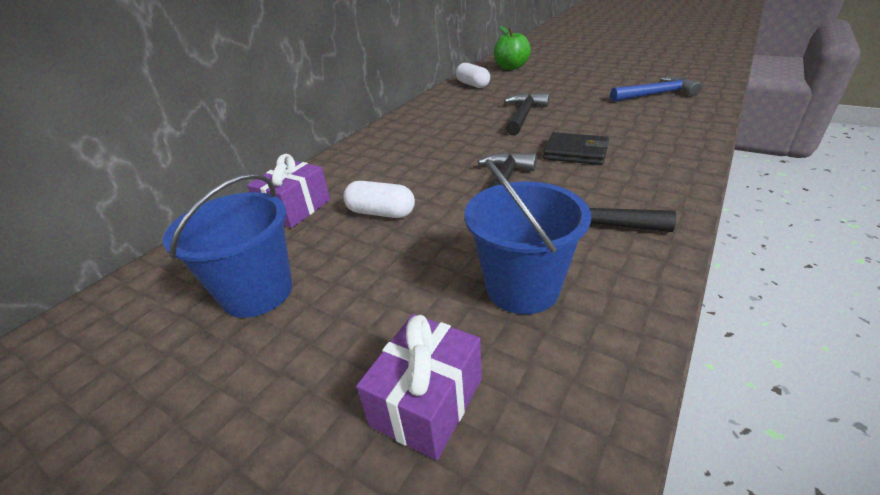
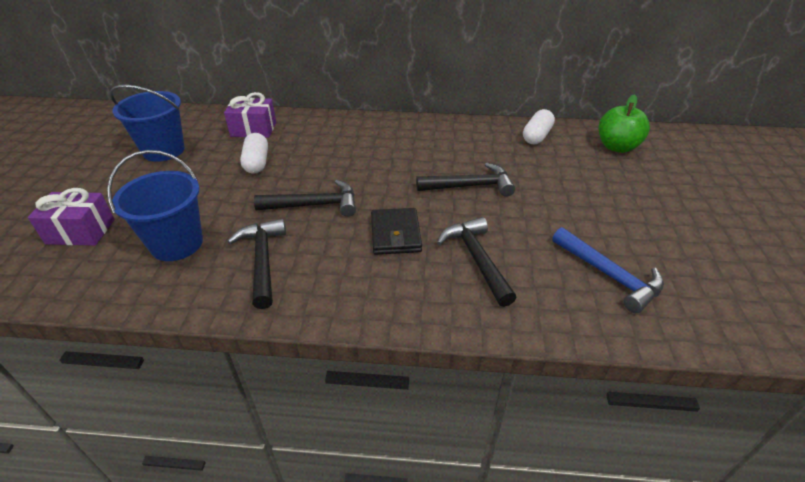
camera: 60 degrees right, 5 degrees up
none -> black hammer [437,217,517,307]

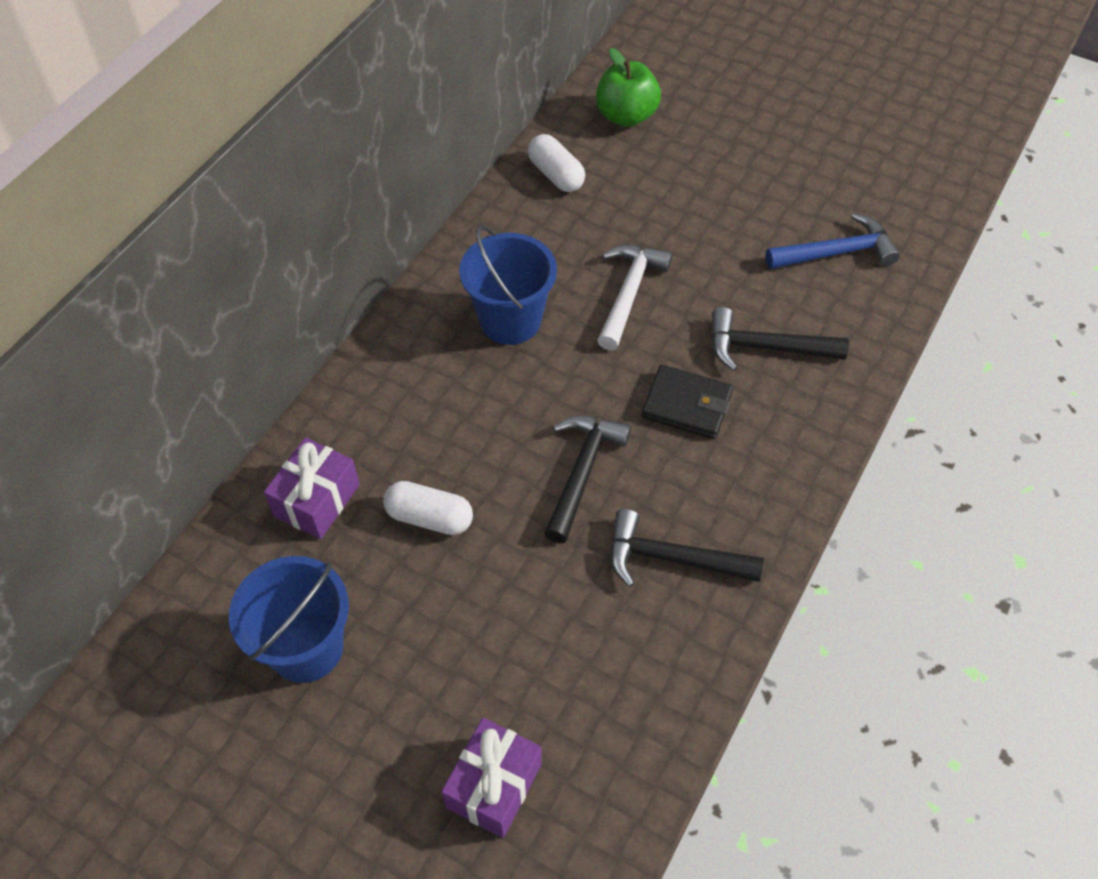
camera: 65 degrees left, 15 degrees up
blue bucket [107,150,203,261] -> blue bucket moved to [459,225,557,345]
black hammer [416,162,515,197] -> white hammer [597,244,673,351]

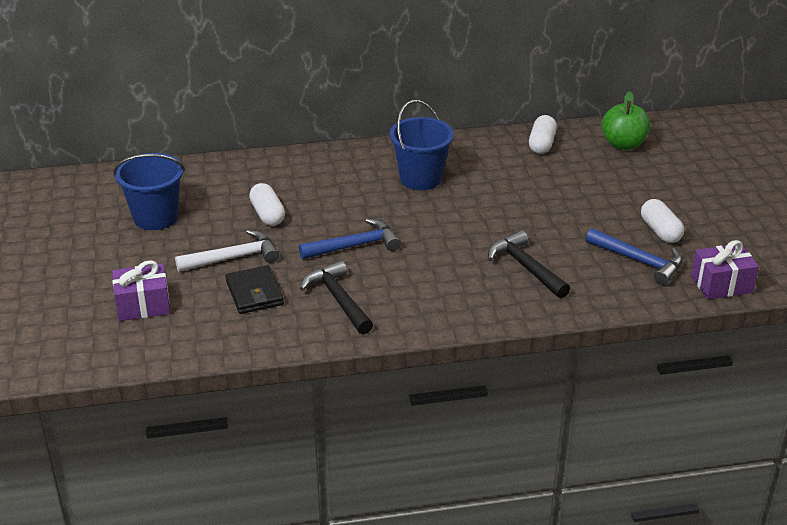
camera: 50 degrees right, 20 degrees down
purple gift [264,438,360,539] -> purple gift moved to [691,240,759,299]
black hammer [544,415,631,543] -> blue hammer [299,218,401,259]
white hammer [597,244,673,351] -> white hammer moved to [175,230,279,272]
black wallet [641,365,733,439] -> black wallet moved to [226,265,284,314]
none -> white capsule [641,199,684,243]

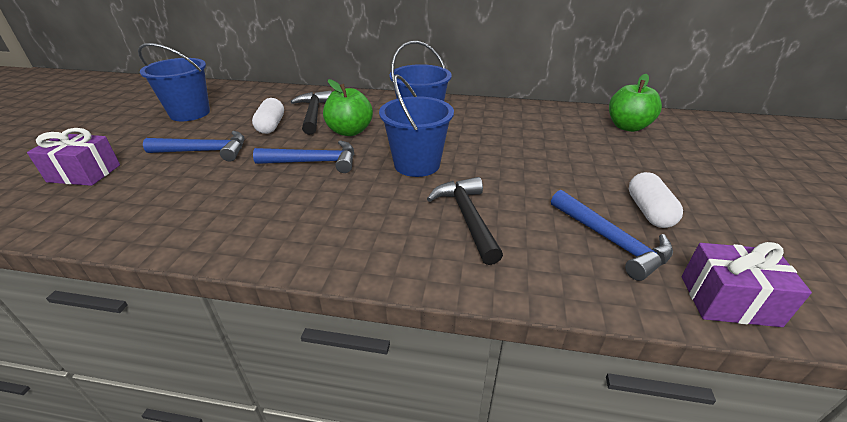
camera: 20 degrees right, 0 degrees up
white hammer [175,230,279,272] -> blue hammer [143,131,245,162]
black wallet [226,265,284,314] -> none
black hammer [300,260,373,334] -> black hammer moved to [291,90,332,135]
white capsule [529,115,557,154] -> none
none -> green apple [323,79,373,136]
none -> blue bucket [379,74,454,177]

